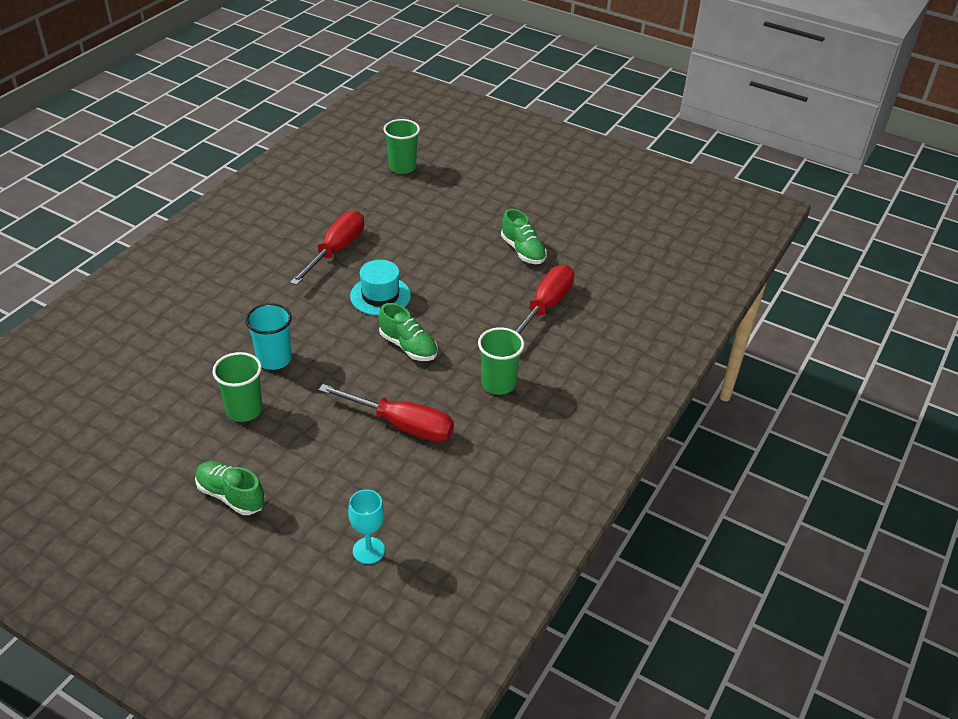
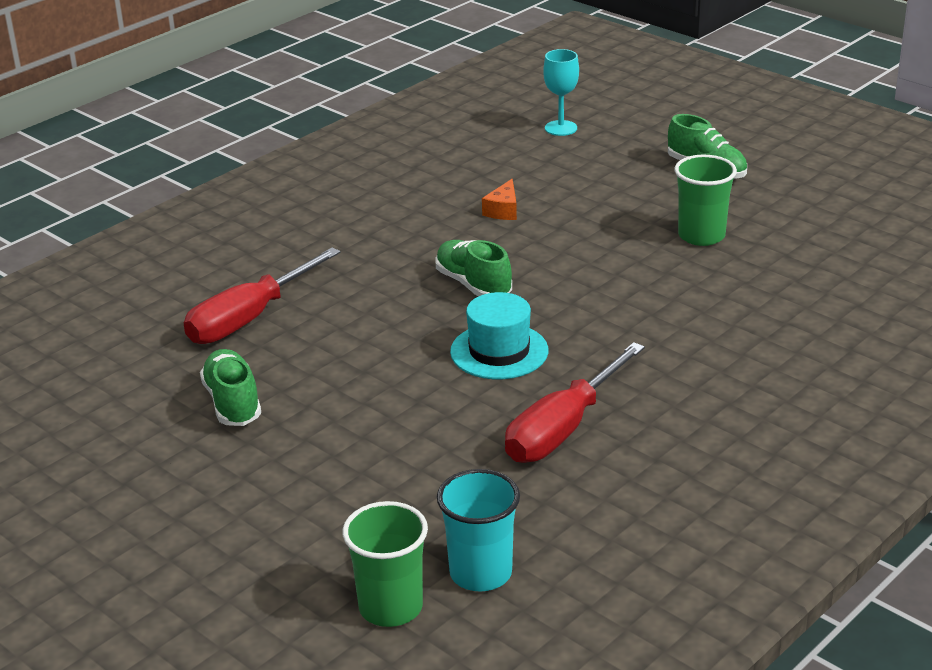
camera: 165 degrees left, 10 degrees down
turquoise cup [245,303,292,370] -> turquoise cup moved to [437,469,520,592]
red screwdriver [319,384,454,442] -> orange cheese [482,179,517,220]
green cup [478,327,524,395] -> none

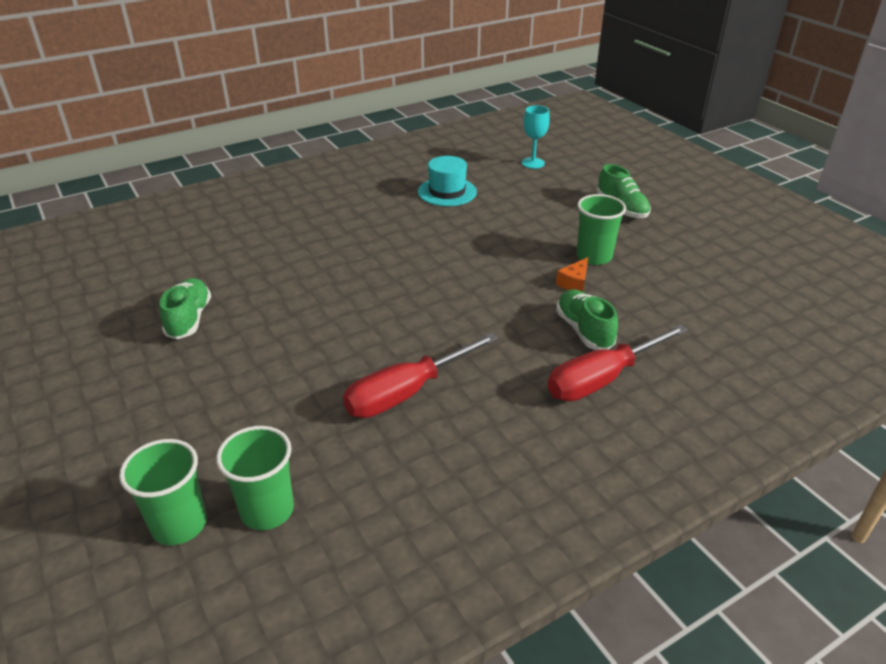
camera: 15 degrees right, 5 degrees up
red screwdriver [184,247,341,344] -> red screwdriver moved to [548,324,688,401]
green shoe [435,240,512,296] -> green shoe moved to [556,289,618,350]
turquoise cup [437,469,520,592] -> green cup [216,426,294,530]
turquoise hat [450,292,548,379] -> turquoise hat moved to [418,156,477,206]
orange cheese [482,179,517,220] -> orange cheese moved to [556,257,588,292]

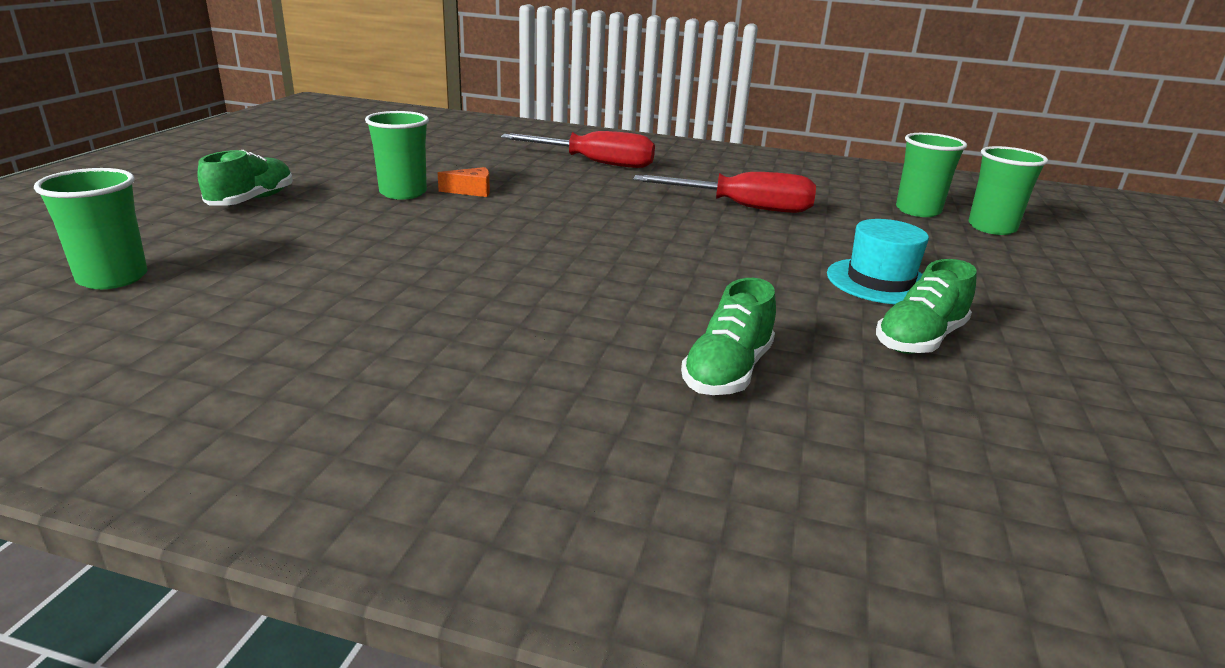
camera: 135 degrees left, 10 degrees down
turquoise hat [418,156,477,206] -> turquoise hat moved to [827,219,929,304]
turquoise goblet [522,105,550,169] -> green cup [34,168,147,289]
green shoe [556,289,618,350] -> green shoe moved to [681,278,776,395]

